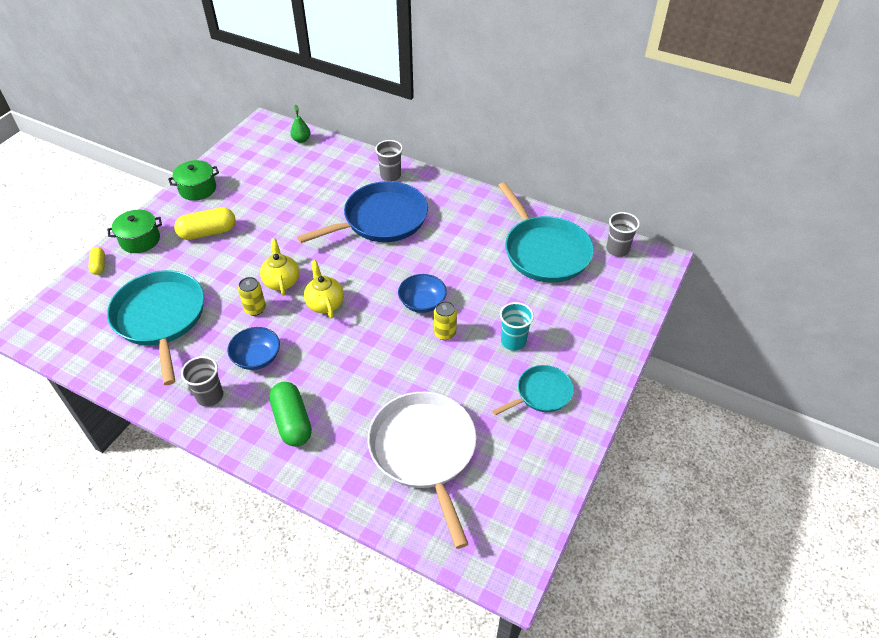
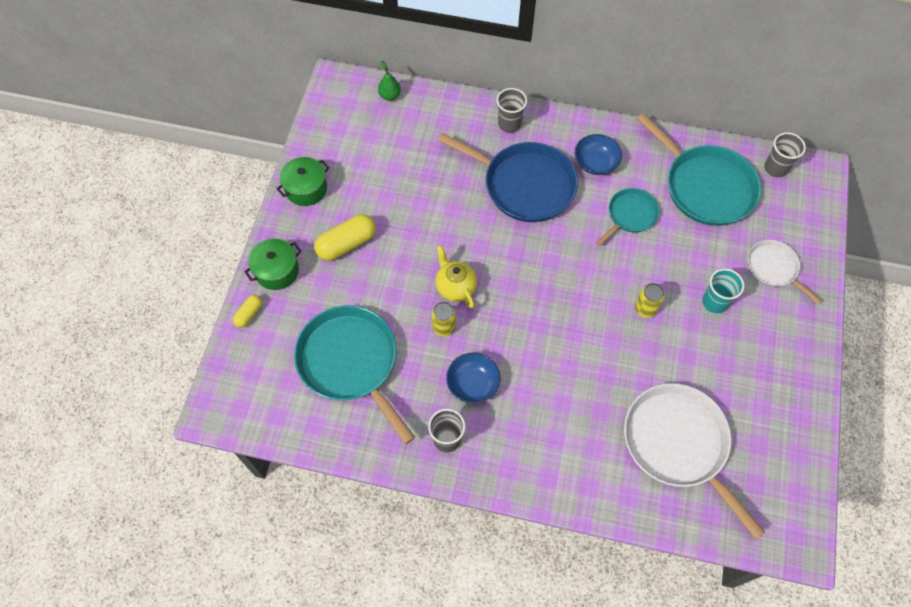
camera: 15 degrees left, 15 degrees up
yellow capsule [88,247,105,275] -> yellow capsule turned 60 degrees clockwise [233,295,262,328]
green capsule [269,382,312,447] -> none
blue pan [297,181,428,243] -> blue pan turned 75 degrees clockwise [438,133,578,222]
yellow teapot [304,260,344,319] -> none
blue bowl [398,274,447,313] -> blue bowl moved to [575,134,622,175]
turquoise pan [492,365,573,415] -> turquoise pan moved to [596,188,659,246]
none -> white pan [748,240,822,304]

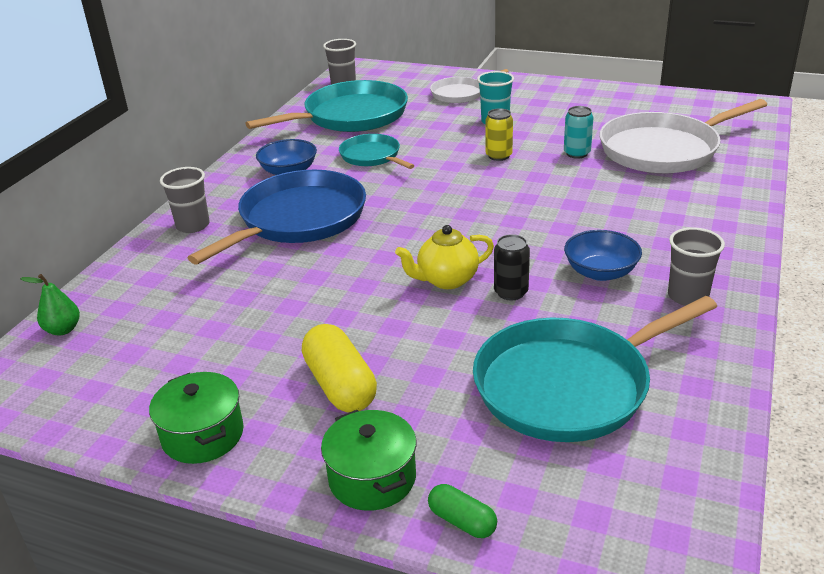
camera: 80 degrees left, 30 degrees down
yellow capsule [233,295,262,328] -> green capsule [428,484,497,538]
yellow can [432,302,456,337] -> black can [494,234,530,300]
none -> turquoise can [564,106,594,159]

